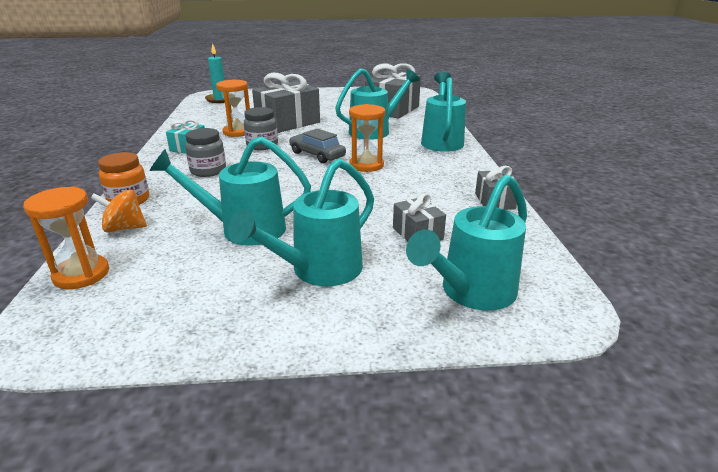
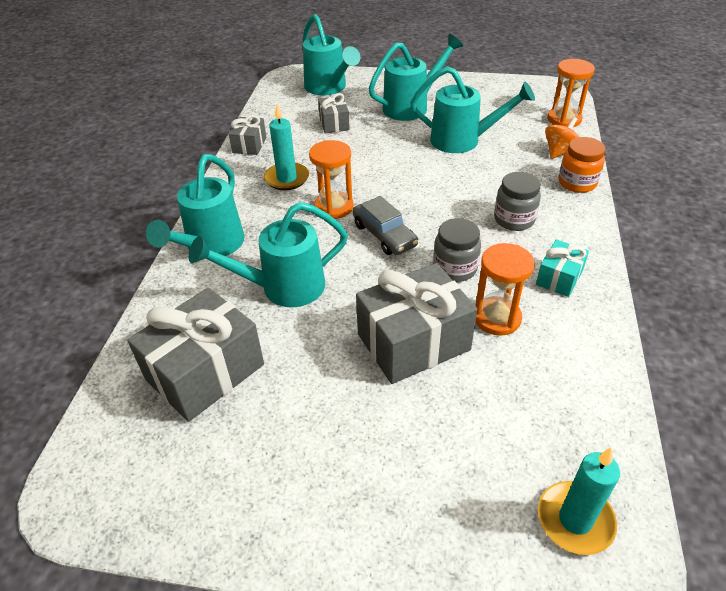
camera: 165 degrees left, 15 degrees up
orange spinning top [91,189,147,232] -> orange spinning top turned 60 degrees counterclockwise [545,117,579,159]
turquoise watering can [406,174,527,311] -> turquoise watering can turned 90 degrees clockwise [303,14,360,95]
none -> turquoise candle [264,104,309,190]

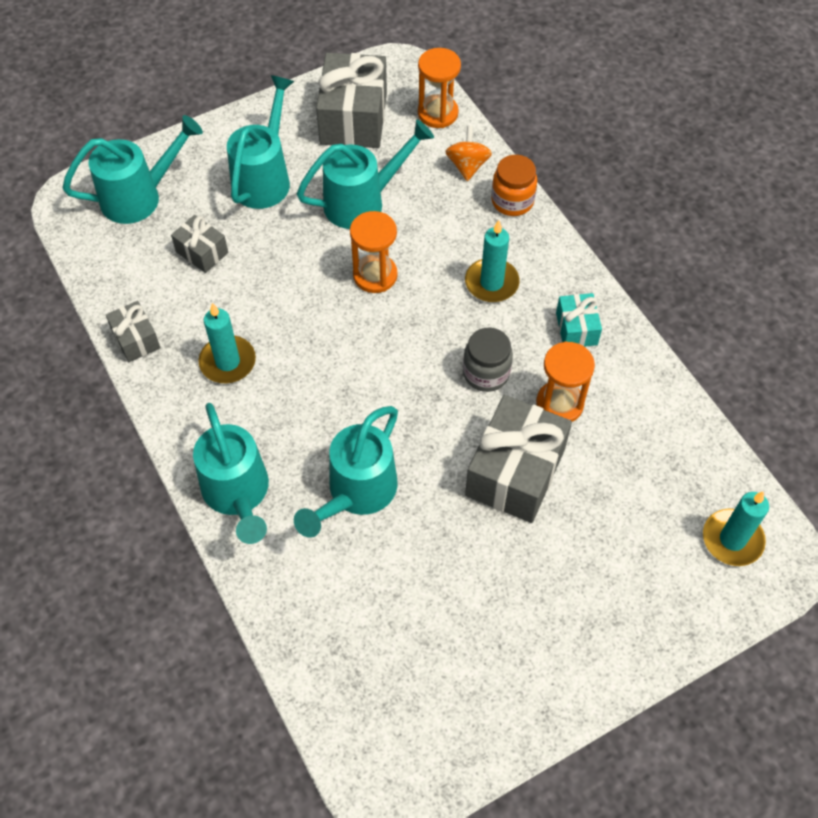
camera: 40 degrees left, 15 degrees up
grey gift [127,287,264,422] -> grey gift moved to [316,53,387,148]
turquoise watering can [303,14,360,95] -> turquoise watering can turned 45 degrees counterclockwise [62,115,203,224]
orange hourglass [309,140,354,219] -> orange hourglass moved to [350,211,398,293]
grey car [353,196,419,255] -> none
grey jar [494,172,541,231] -> turquoise candle [465,220,520,302]

